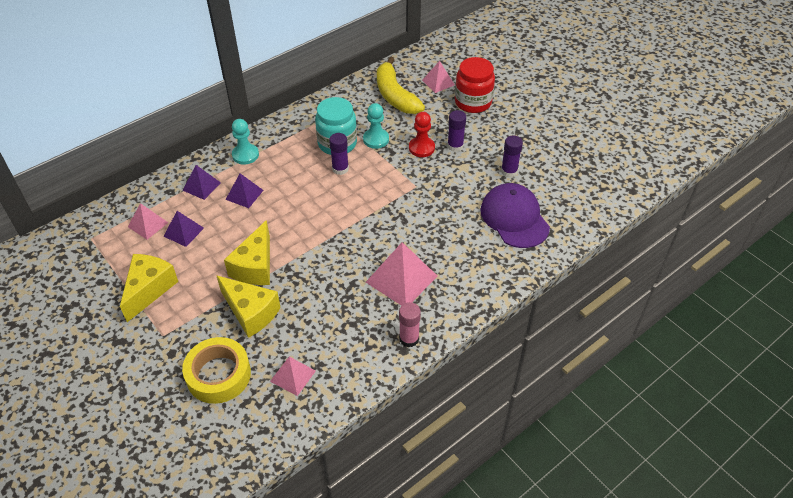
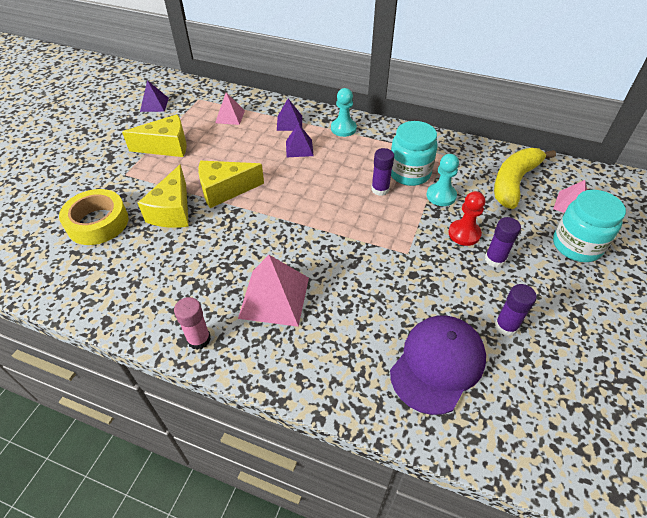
camera: 60 degrees right, 0 degrees up
purple pyramid [163,211,204,247] -> purple pyramid moved to [140,80,169,112]
pink pyramid [270,357,316,396] -> none
red jar [455,57,495,113] -> turquoise jar [553,190,626,262]

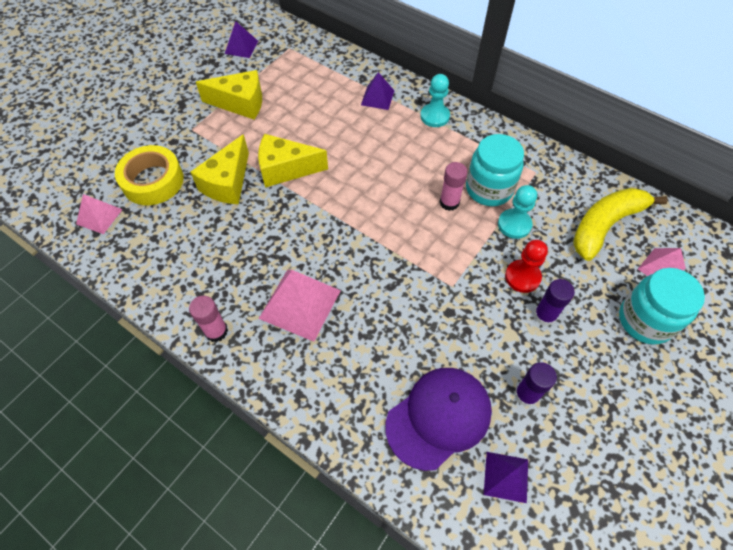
camera: 15 degrees right, 10 degrees up
pink pyramid [215,92,245,125] -> pink pyramid moved to [76,194,123,234]
purple pyramid [286,123,314,157] -> purple pyramid moved to [484,452,528,503]
purple glue stick [371,148,394,196] -> pink glue stick [440,162,468,211]

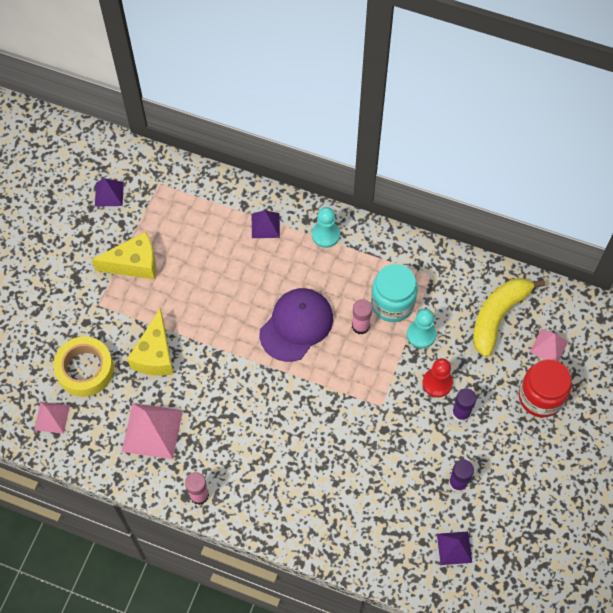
camera: 15 degrees left, 5 degrees up
yellow cheese [258,134,328,188] -> none
pink pyramid [258,270,341,342] -> pink pyramid moved to [122,403,183,459]
purple cap [386,368,492,471] -> purple cap moved to [259,288,333,362]
turquoise jar [619,268,705,345] -> red jar [519,359,571,418]

